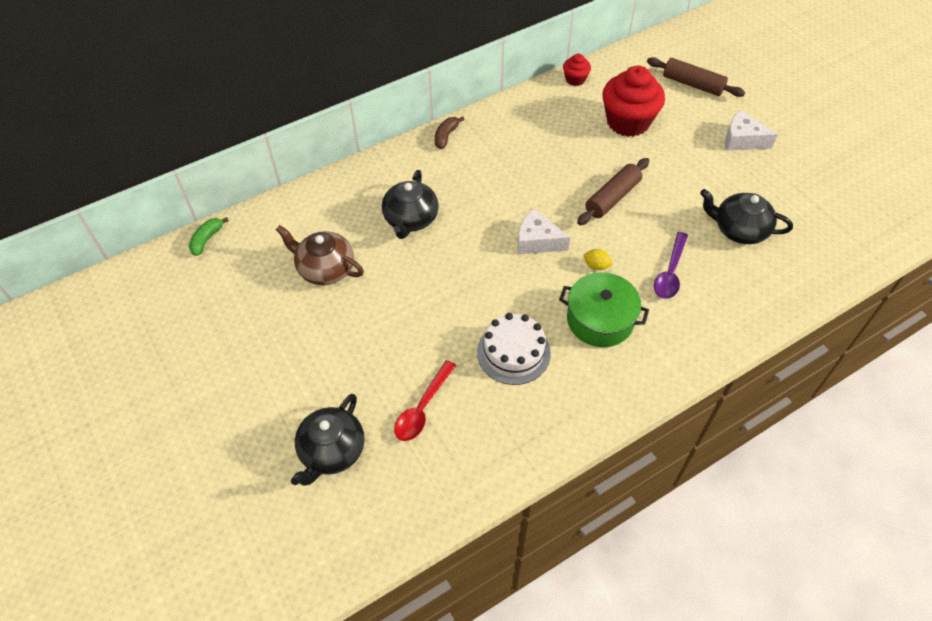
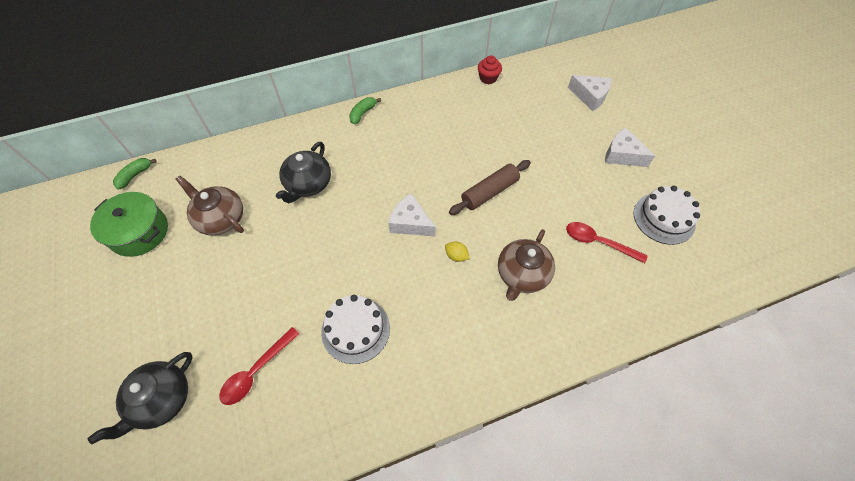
camera: 10 degrees right, 5 degrees up
brown banana [435,117,464,149] -> green banana [349,97,381,124]
green pot [559,272,649,347] -> green pot moved to [90,192,168,257]
red cupcake [602,66,665,137] -> none
brown rolling pin [647,57,745,97] -> white cheese [568,75,612,111]
purple spoon [654,232,688,299] -> brown teapot [498,229,555,301]
black teapot [700,189,793,244] -> red spoon [566,222,647,263]
none -> white cake [634,186,700,245]

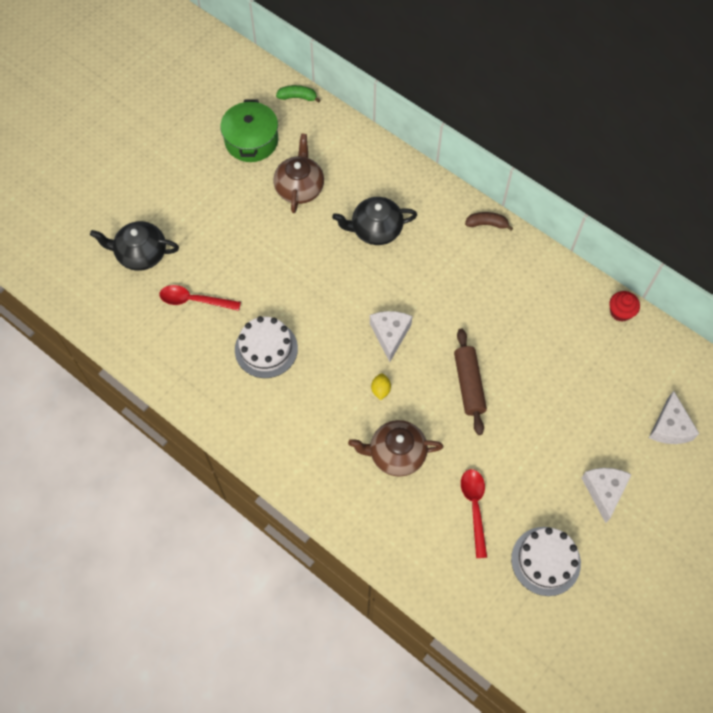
camera: 60 degrees right, 5 degrees up
green banana [349,97,381,124] -> brown banana [465,212,513,231]
brown rolling pin [449,160,531,215] -> brown rolling pin turned 60 degrees clockwise [454,329,487,435]

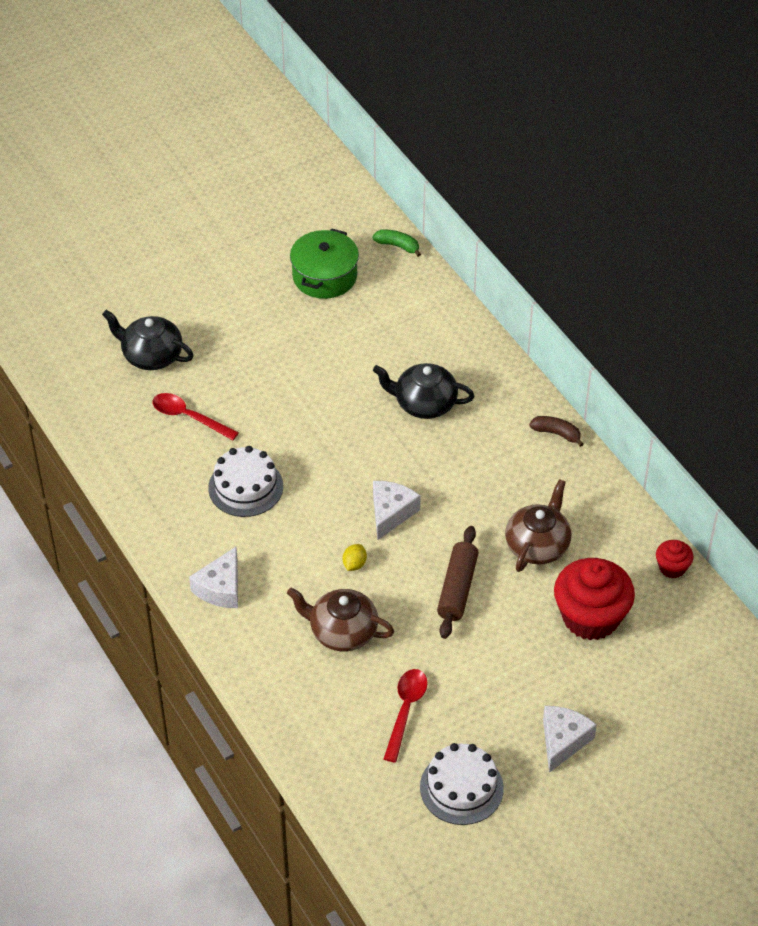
camera: 20 degrees right, 15 degrees down
brown teapot [273,134,324,213] -> brown teapot moved to [505,479,571,572]
white cheese [649,391,699,444] -> white cheese moved to [189,547,238,608]
none -> red cupcake [554,558,635,640]

